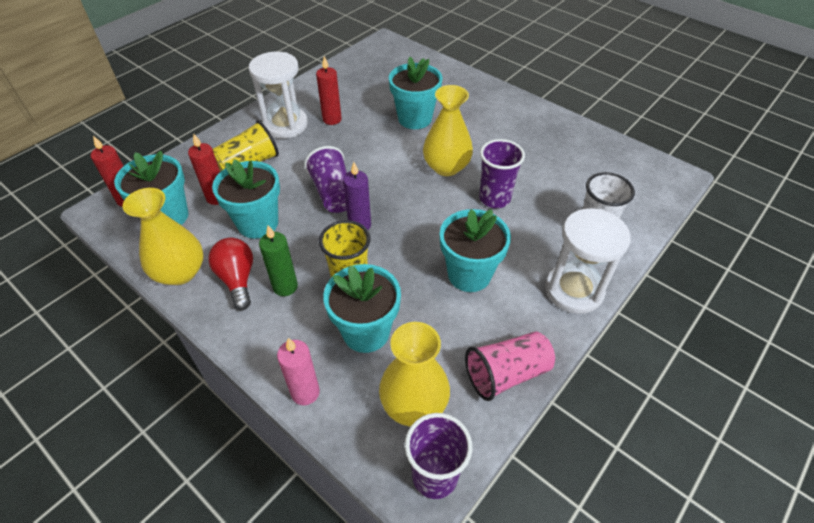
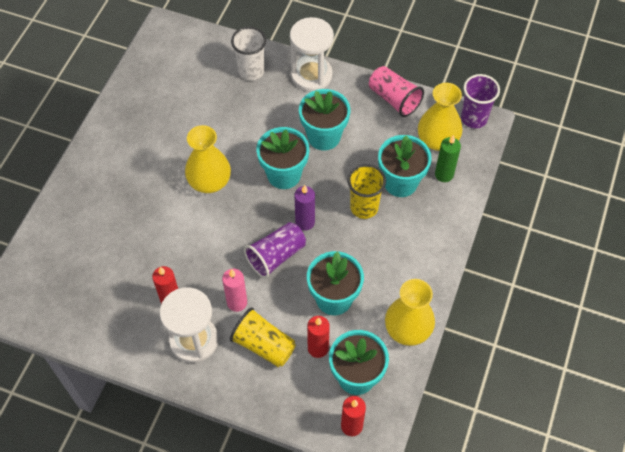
camera: 110 degrees left, 10 degrees up
red light bulb [208,238,253,310] -> none
green candle [259,225,298,296] -> green candle moved to [435,135,461,182]
pink candle [277,338,320,405] -> pink candle moved to [222,269,247,312]
turquoise flower pot [389,57,443,129] -> turquoise flower pot moved to [256,127,309,189]
purple cup [479,139,525,208] -> none

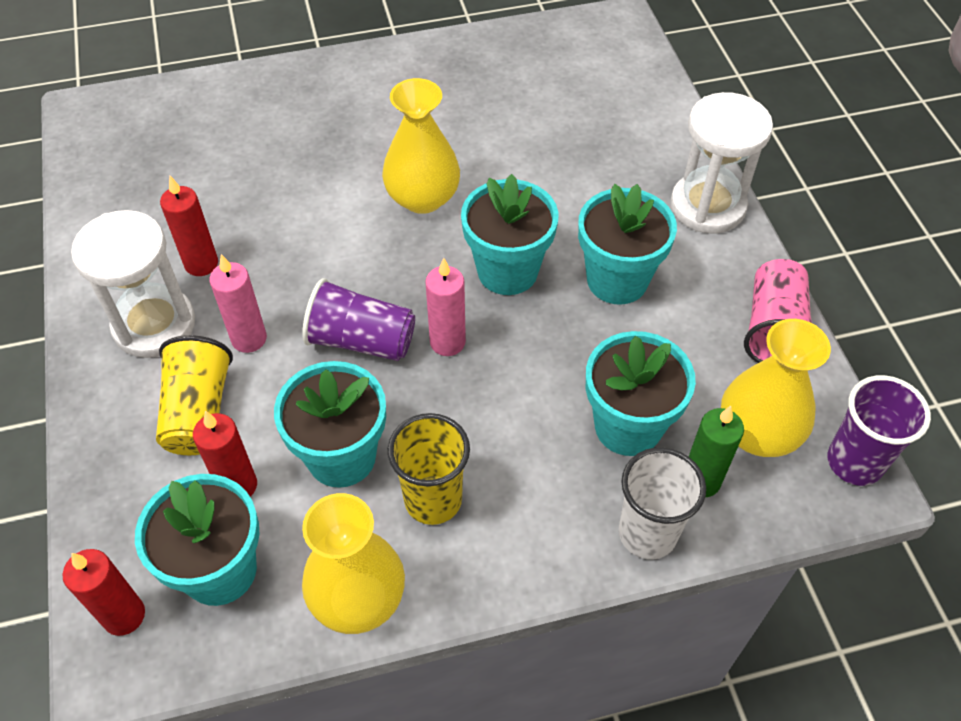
camera: 55 degrees right, 5 degrees down
white cup [231,27,266,81] -> white cup moved to [619,447,706,560]
purple candle [294,185,315,231] -> pink candle [425,258,466,356]
yellow cup [348,164,386,219] -> yellow cup moved to [388,413,470,525]

